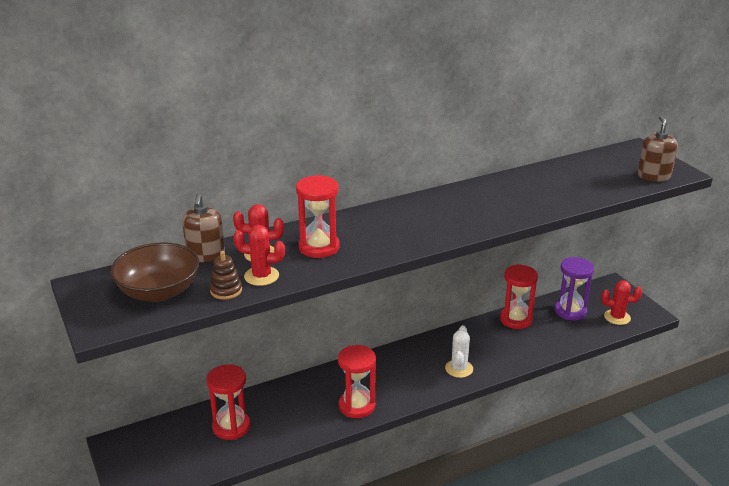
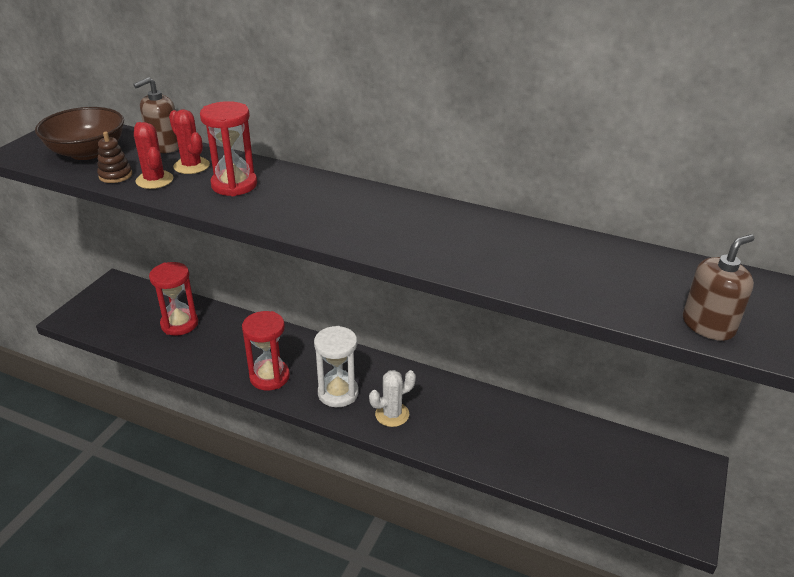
camera: 50 degrees right, 5 degrees up
red hourglass [500,264,538,329] -> none
purple hourglass [555,257,594,321] -> none
red cactus [601,280,642,325] -> none
none -> white hourglass [314,326,359,407]

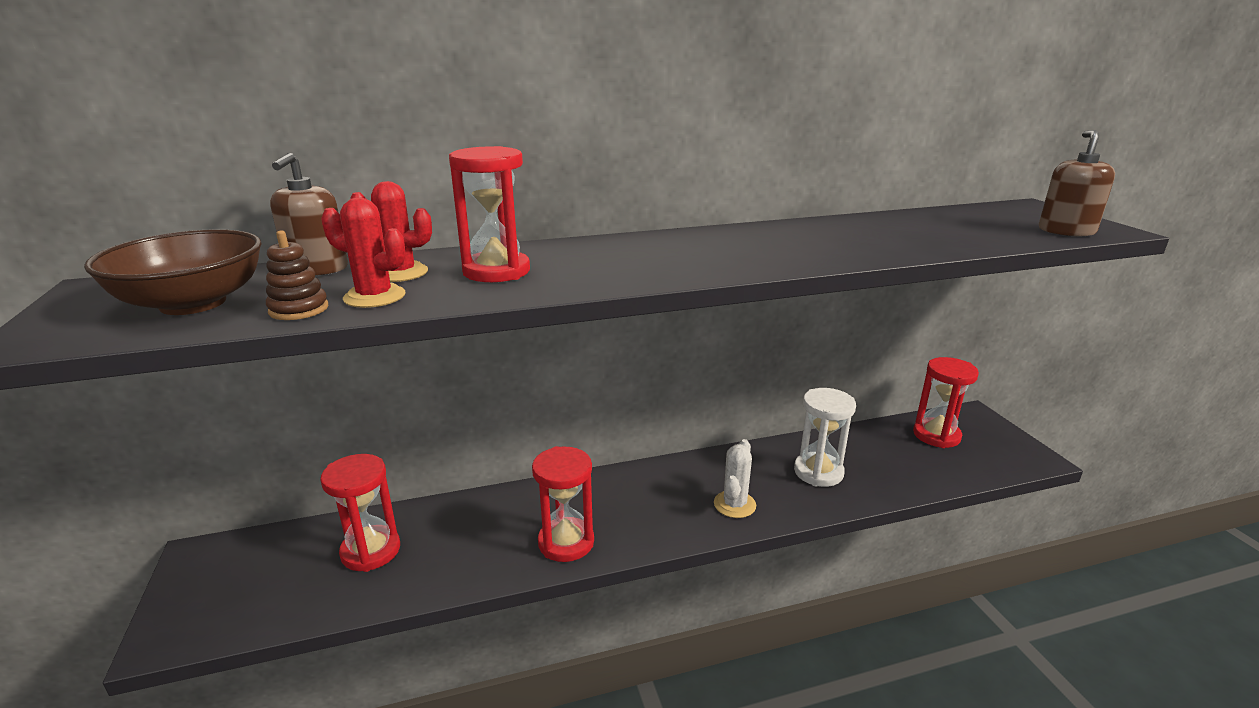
camera: 40 degrees left, 10 degrees down
white hourglass [314,326,359,407] -> white hourglass moved to [794,388,856,487]
none -> red hourglass [913,357,979,448]

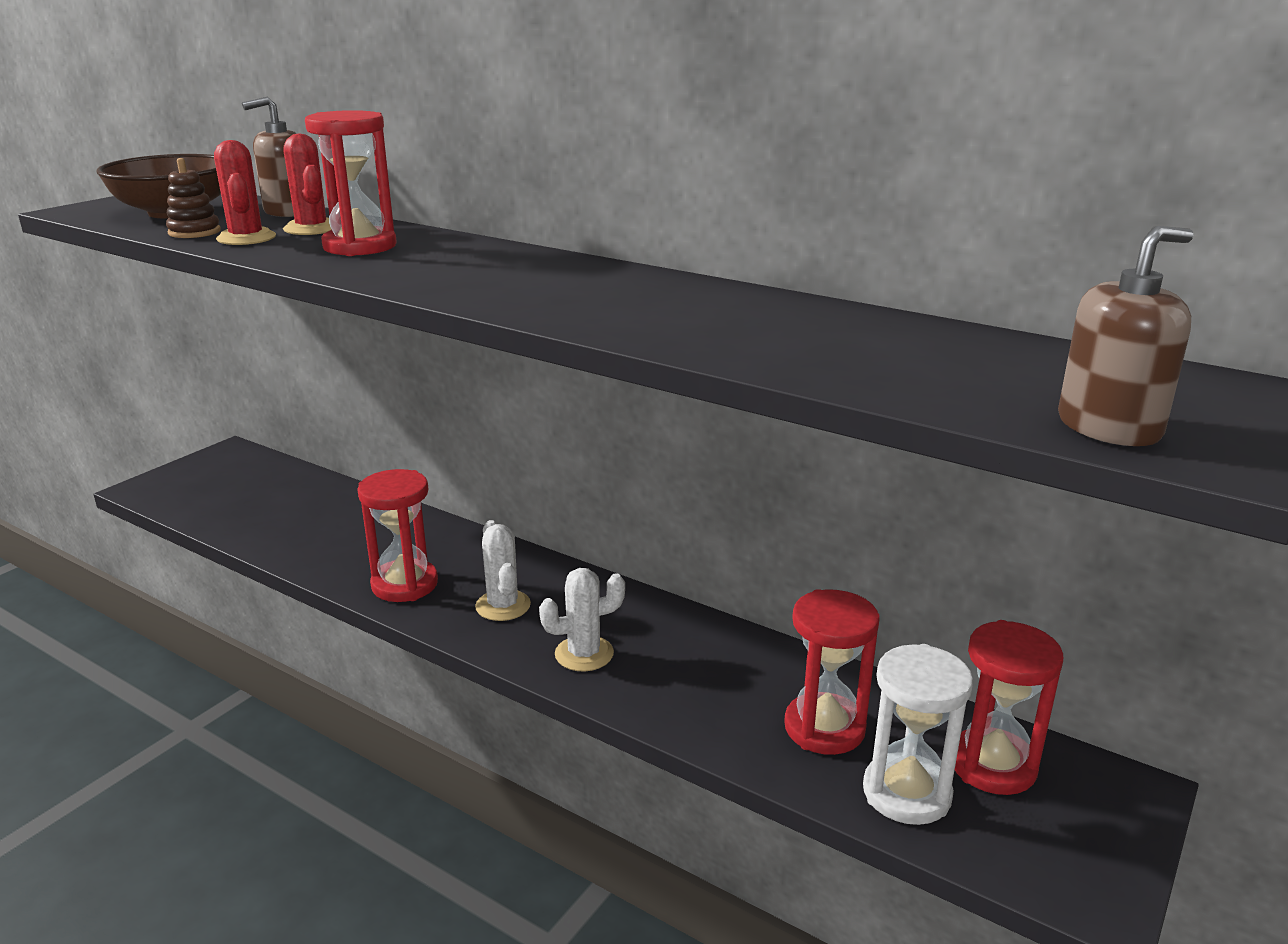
camera: 50 degrees right, 0 degrees up
red hourglass [320,454,400,572] -> red hourglass moved to [784,589,880,755]
white hourglass [794,388,856,487] -> white hourglass moved to [863,644,973,825]
none -> white cactus [475,520,531,621]

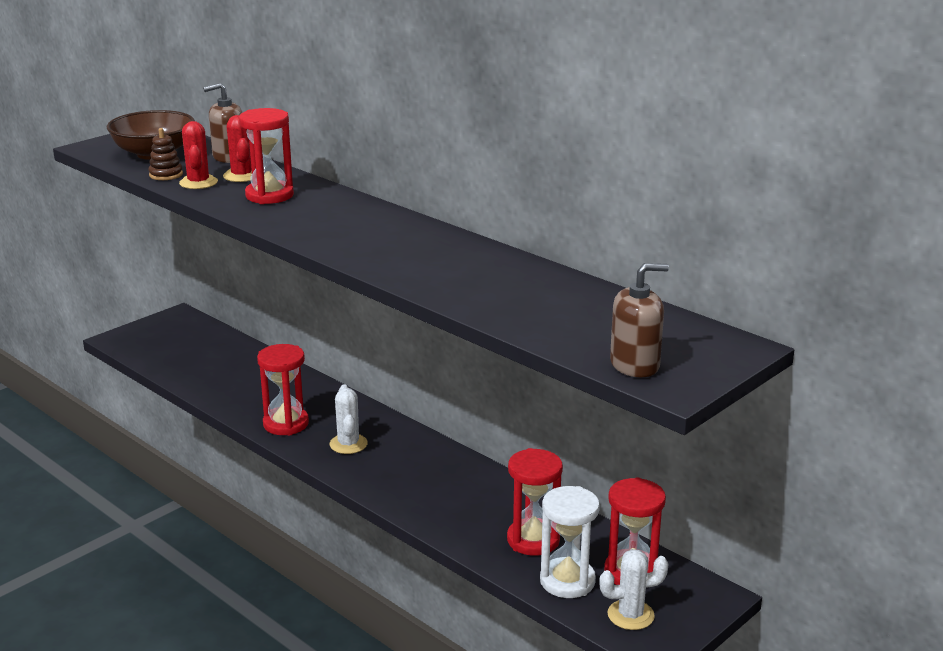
camera: 10 degrees right, 0 degrees up
white cactus [539,568,625,671] -> white cactus moved to [599,549,669,630]

